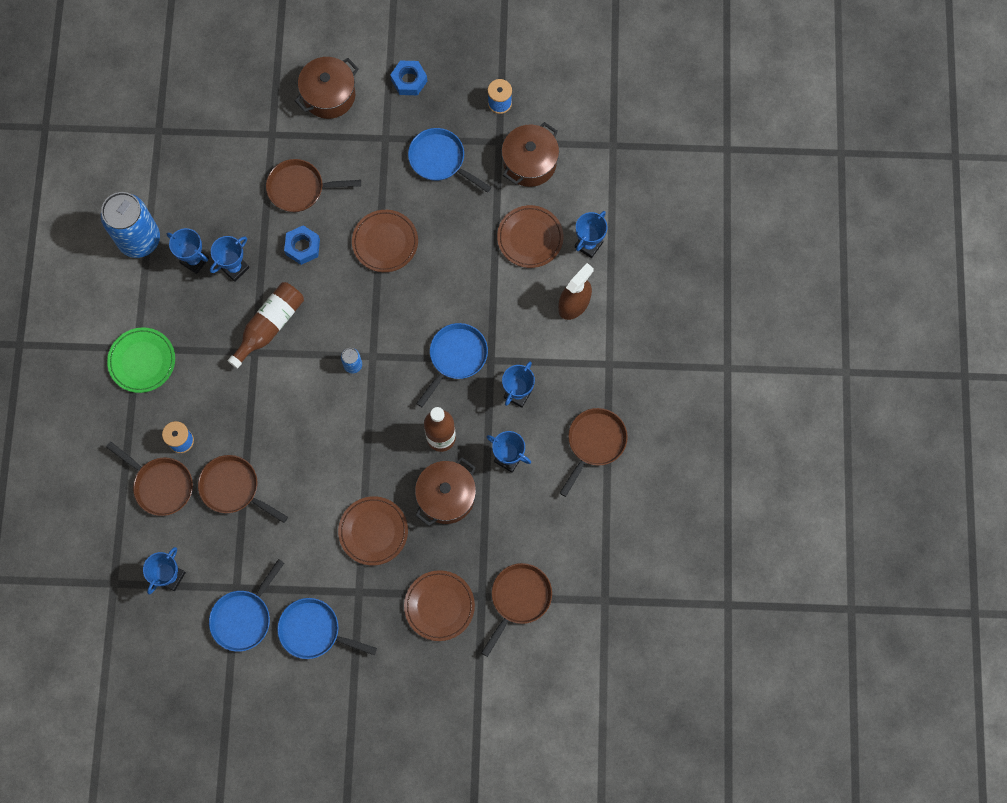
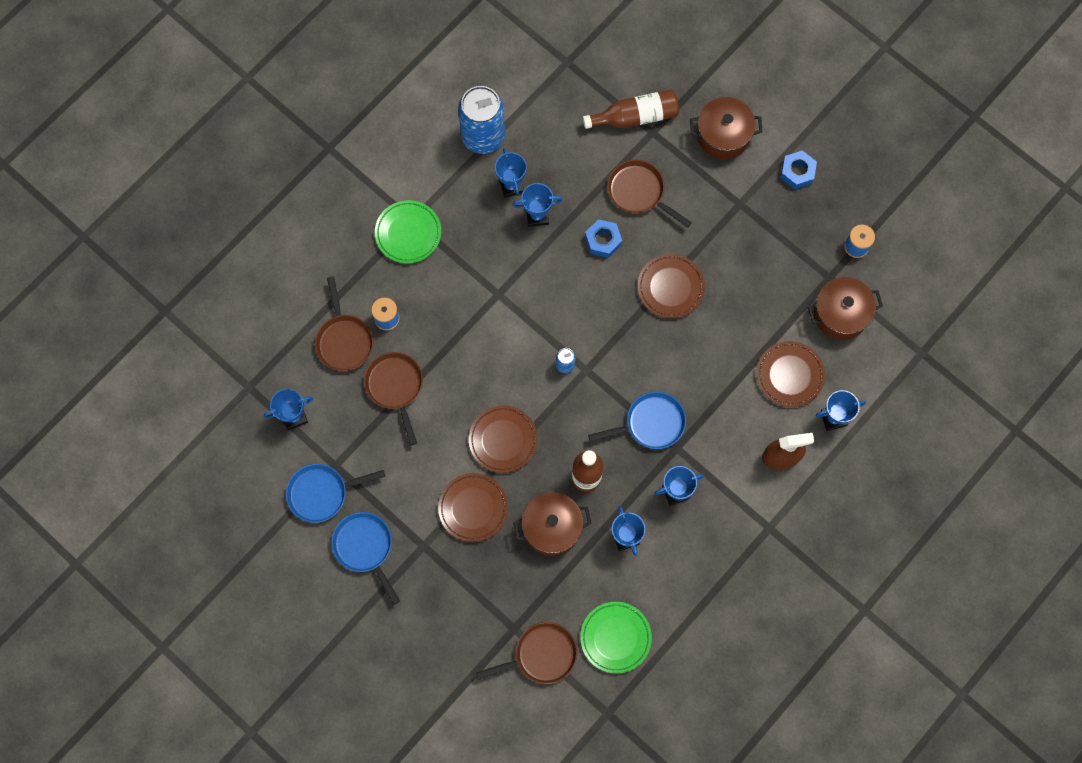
camera: 40 degrees right, 0 degrees up
brown bottle [228,282,304,369] -> brown bottle moved to [583,89,679,129]
brown plate [404,570,475,641] -> brown plate moved to [469,406,538,473]
blue pan [408,128,492,193] -> none
brown pan [560,408,628,497] -> none
none -> green plate [580,602,652,674]

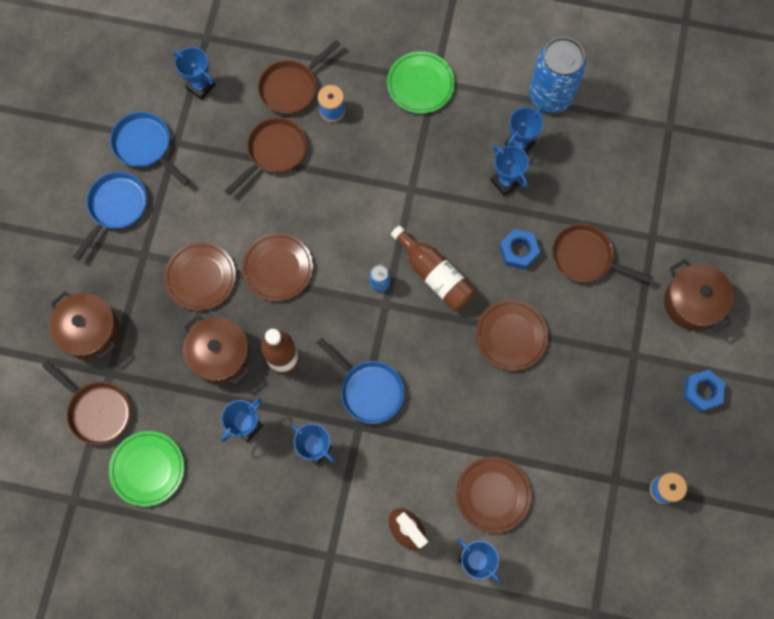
camera: 60 degrees right, 0 degrees up
brown bottle [583,89,679,129] -> brown bottle moved to [391,225,476,311]
brown pan [608,160,692,228] -> brown pan turned 75 degrees counterclockwise [552,224,653,284]
brown pot [808,277,883,340] -> brown pot moved to [49,291,119,360]

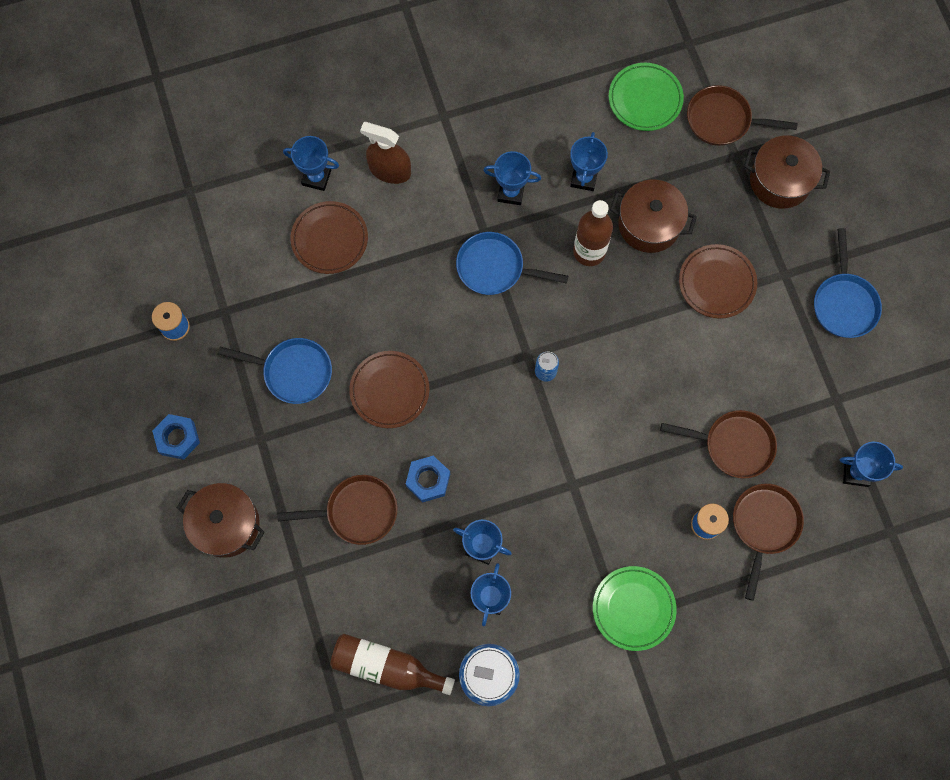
camera: 150 degrees right, 0 degrees up
blue pan [110,112,190,186] -> blue pan moved to [218,338,332,404]
brown pan [225,117,307,195] -> brown pan turned 90 degrees counterclockwise [660,410,777,479]
brown plate [242,233,313,301] -> none
brown bottle [391,225,476,311] -> brown bottle moved to [330,634,455,695]

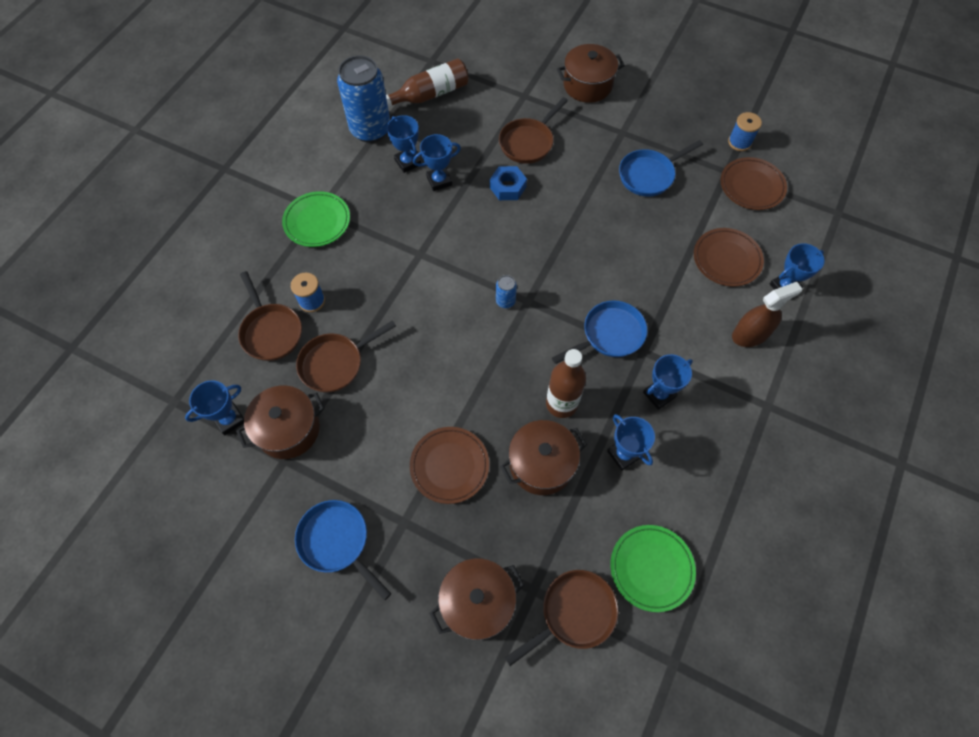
camera: 135 degrees right, 10 degrees down
blue nut [152,414,200,460] -> none
brown plate [349,351,429,428] -> brown plate moved to [721,157,787,210]
none -> brown pot [236,386,325,459]

